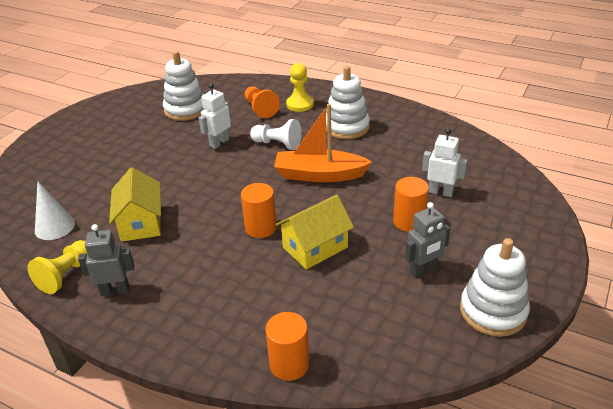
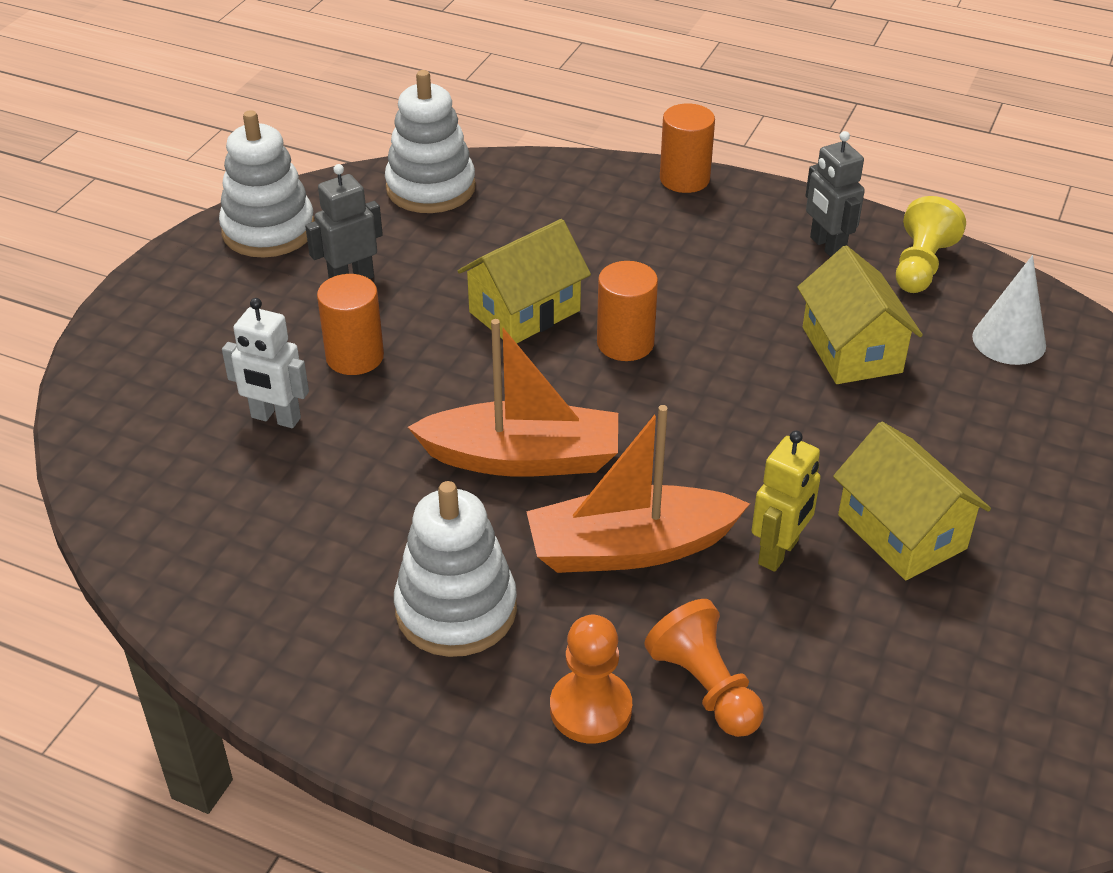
camera: 175 degrees right, 5 degrees up
grey robot [78,224,135,296] -> grey robot turned 75 degrees clockwise [806,131,865,257]
white stacking toy [163,51,204,121] -> white stacking toy moved to [385,70,476,213]
white robot [199,84,231,149] -> yellow robot [751,431,821,572]
white pawn [250,119,302,150] -> orange boat [526,405,750,573]
orange cylinder [265,312,309,381] -> orange cylinder moved to [660,104,715,193]
yellow pawn [286,63,314,112] -> orange pawn [550,615,632,743]
none -> yellow house [833,422,991,580]

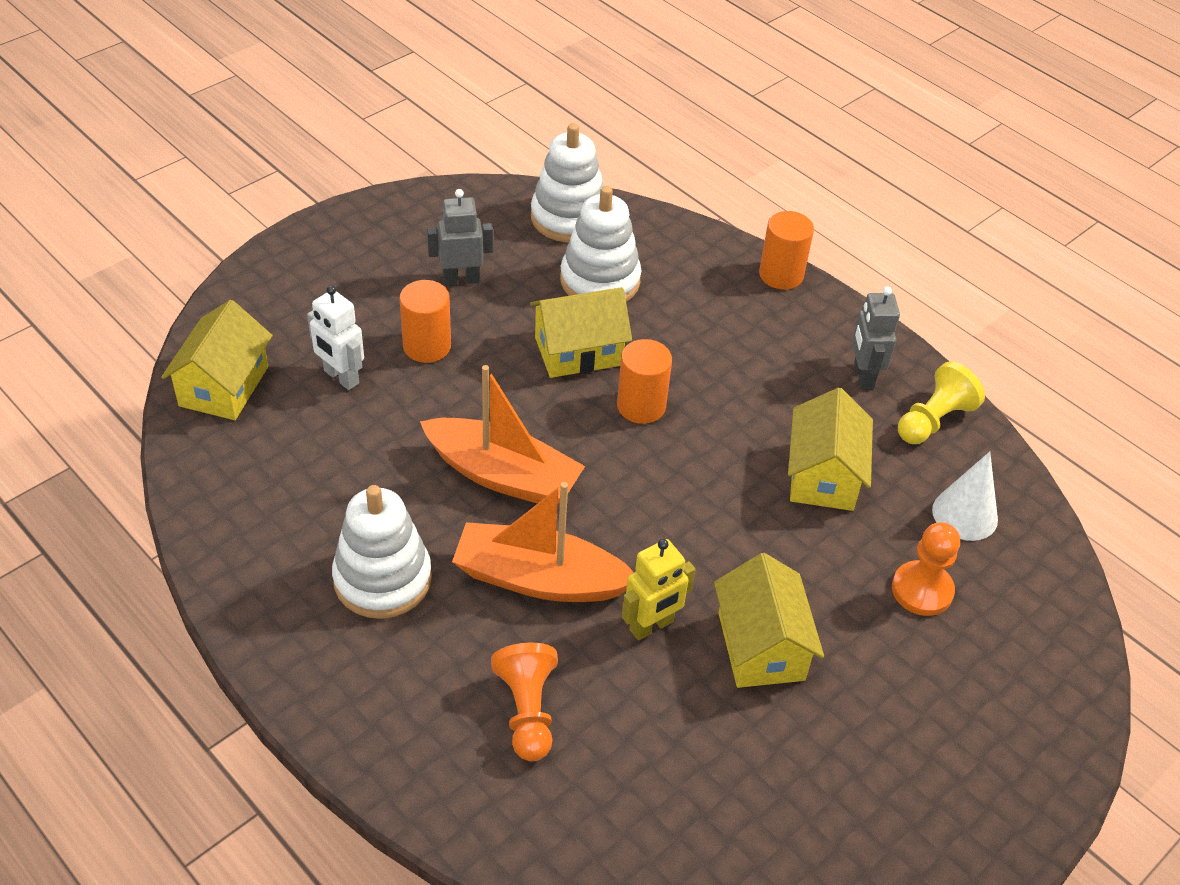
camera: 20 degrees right, 5 degrees up
white stacking toy [219,110,315,258] -> white stacking toy moved to [560,186,641,302]
orange pawn [550,615,632,743] -> orange pawn moved to [892,522,960,616]
none -> yellow house [161,300,273,420]

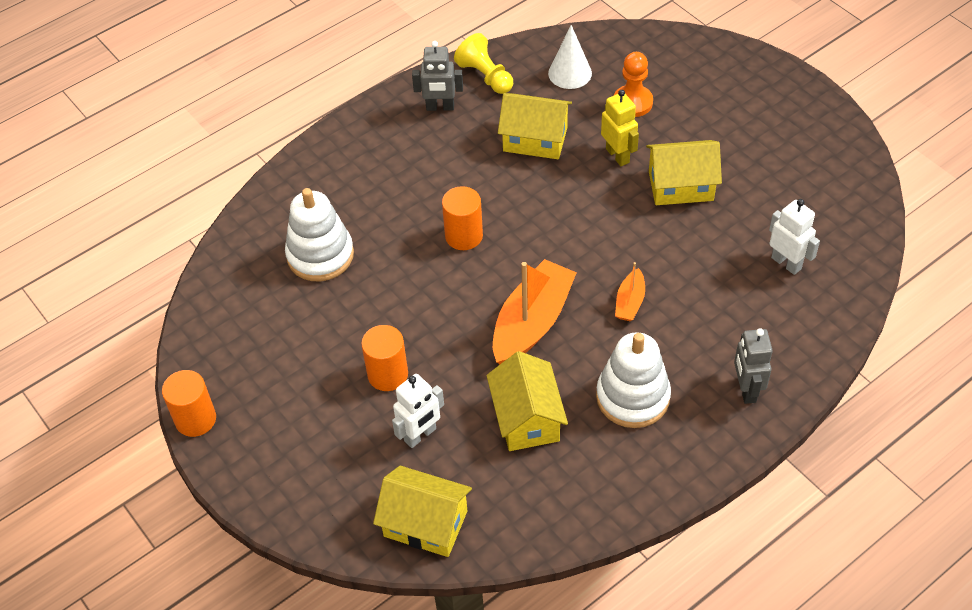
camera: 80 degrees left, 5 degrees up
grey robot [427,189,493,286] -> grey robot moved to [734,328,773,404]
orange boat [452,482,634,602] -> orange boat [615,262,645,321], size x0.49
orange pawn [491,643,558,761] -> none
yellow house [530,287,632,378] -> yellow house moved to [487,351,568,451]
white stacking toy [531,123,604,242] -> none
yellow robot [621,539,696,640] -> yellow robot moved to [601,90,639,166]
orange cylinder [759,211,814,289] -> orange cylinder moved to [162,370,216,437]
none -> white robot [769,199,820,275]

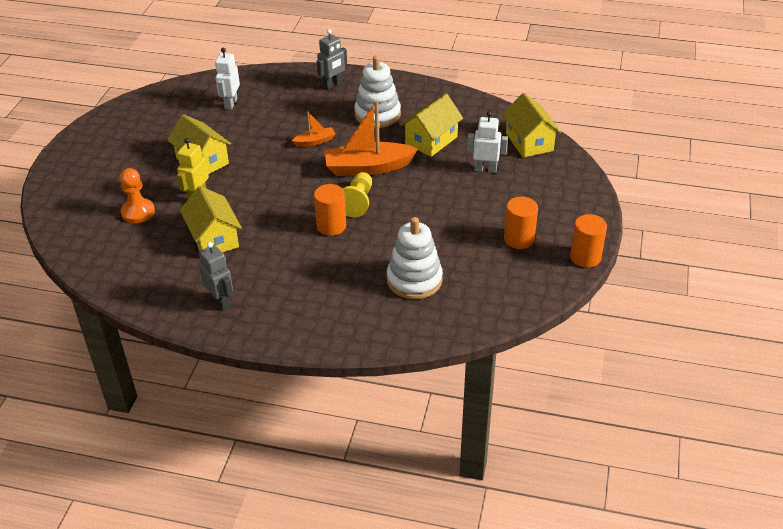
camera: 130 degrees left, 10 degrees down
orange cylinder [361,325,408,391] -> orange cylinder moved to [504,197,538,249]
yellow pawn [454,33,513,94] -> yellow pawn moved to [342,172,372,218]
white cone [548,25,592,89] -> none

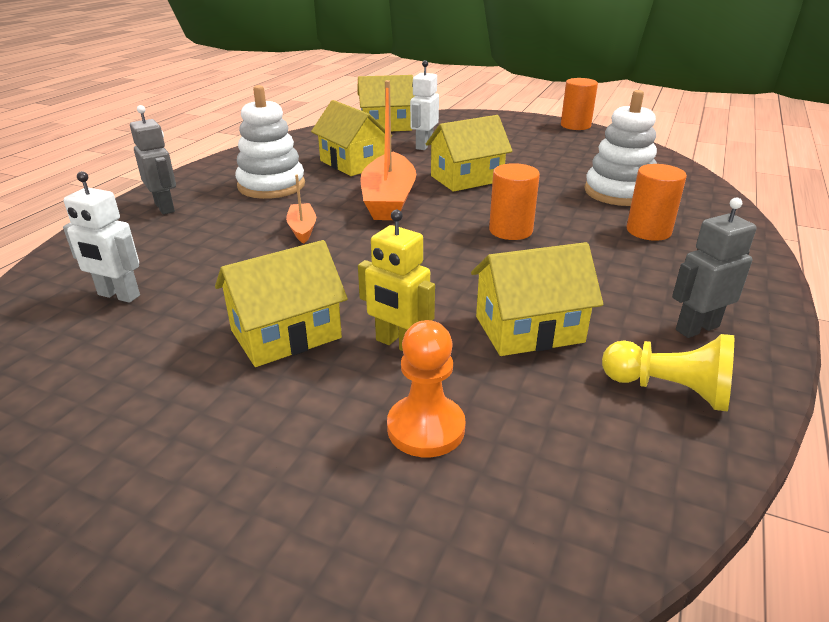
camera: 80 degrees left, 10 degrees down
yellow pawn [342,172,372,218] -> yellow pawn moved to [602,334,734,412]
orange cylinder [504,197,538,249] -> orange cylinder moved to [627,164,687,241]
none -> yellow house [426,115,513,192]

